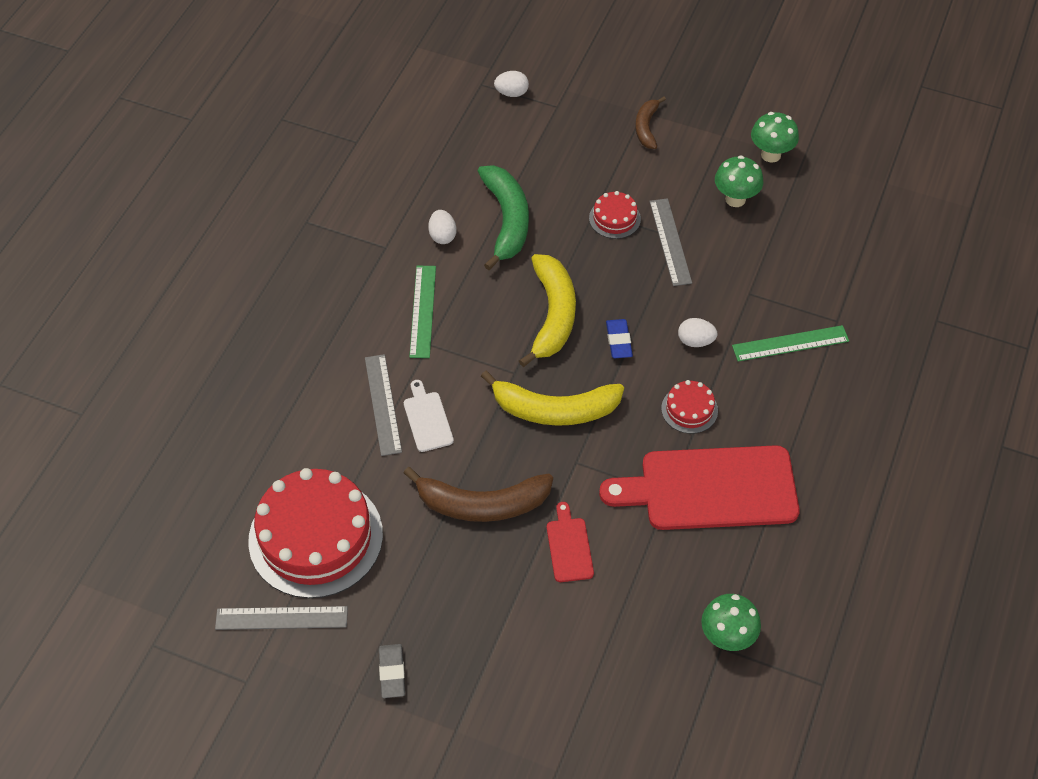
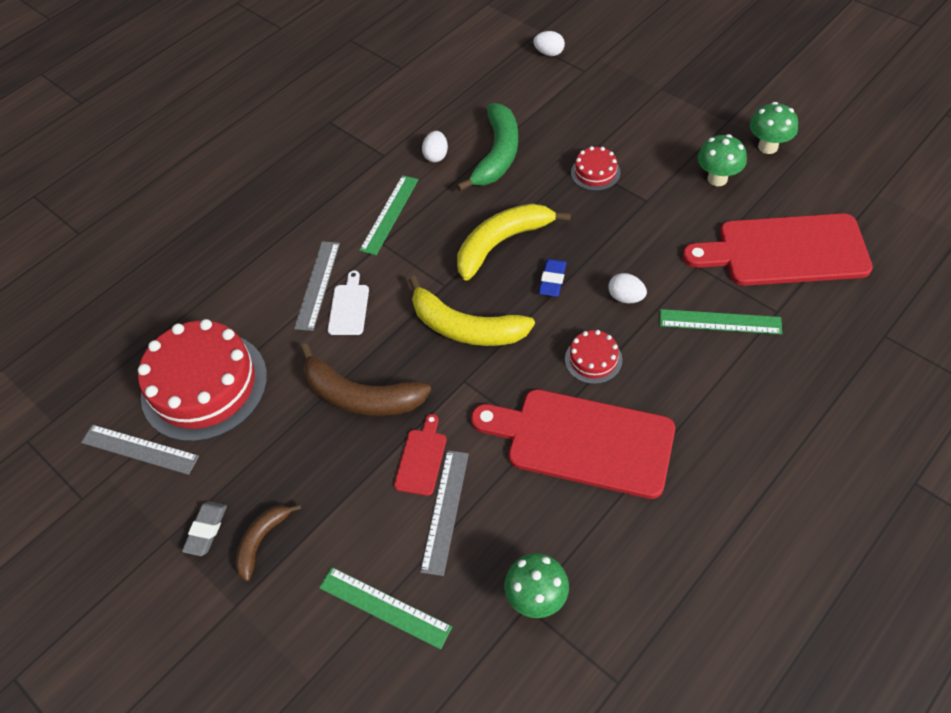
camera: 25 degrees right, 0 degrees up
yellow banana [519,254,576,367] -> yellow banana turned 150 degrees counterclockwise [457,203,571,281]
brown banana [636,96,666,149] -> brown banana moved to [236,504,301,581]
grey ruler [649,198,692,286] -> grey ruler moved to [420,450,469,576]
none -> green ruler [319,567,452,649]
none -> red cutting board [683,213,873,286]

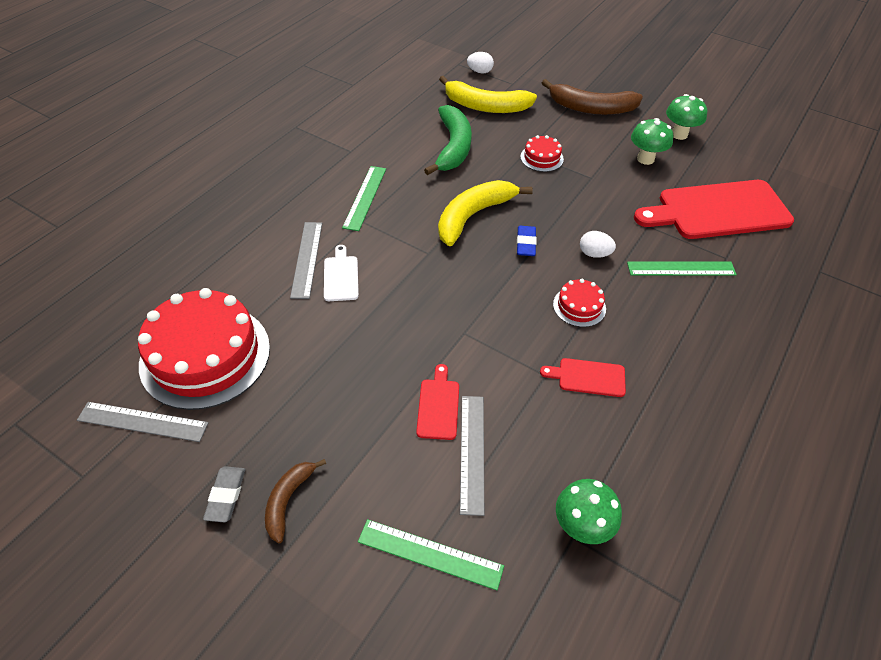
camera: 15 degrees left, 5 degrees down
brown banana [300,344,431,416] -> brown banana moved to [542,79,643,115]
yellow banana [409,276,535,346] -> yellow banana moved to [439,76,537,113]
white egg [422,131,448,162] -> none
red cutting board [471,389,675,499] -> red cutting board [540,358,626,397], size x0.44

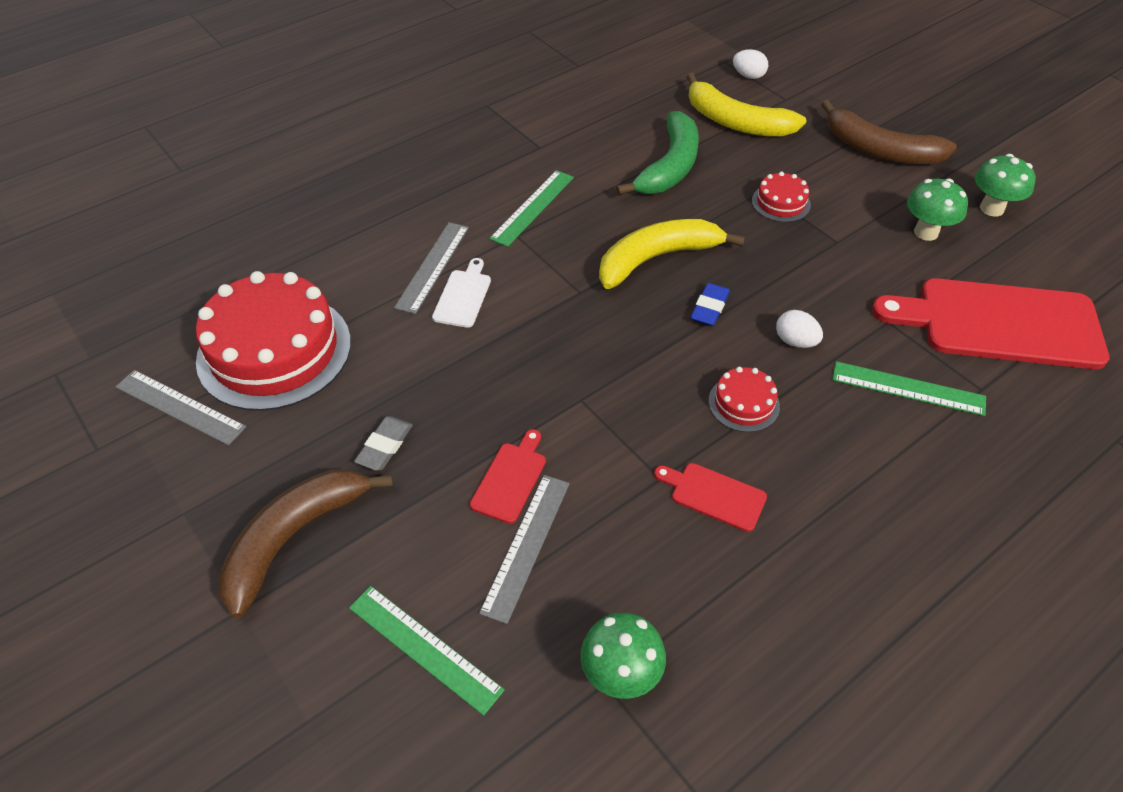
camera: 20 degrees right, 0 degrees up
grey eraser [203,466,245,522] -> grey eraser moved to [354,416,413,471]
brown banana [265,459,326,543] -> brown banana [219,469,393,618], size x1.77

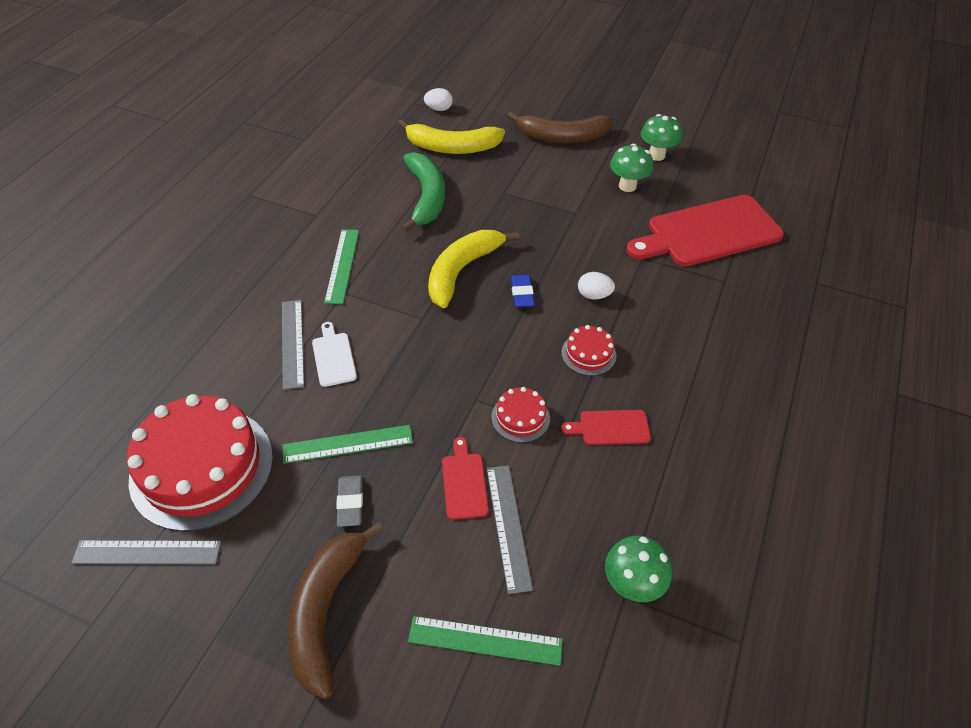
camera: 30 degrees left, 0 degrees up
red cake [752,172,811,222] -> red cake moved to [491,387,550,443]
green ruler [832,361,986,416] -> green ruler moved to [282,425,413,464]

